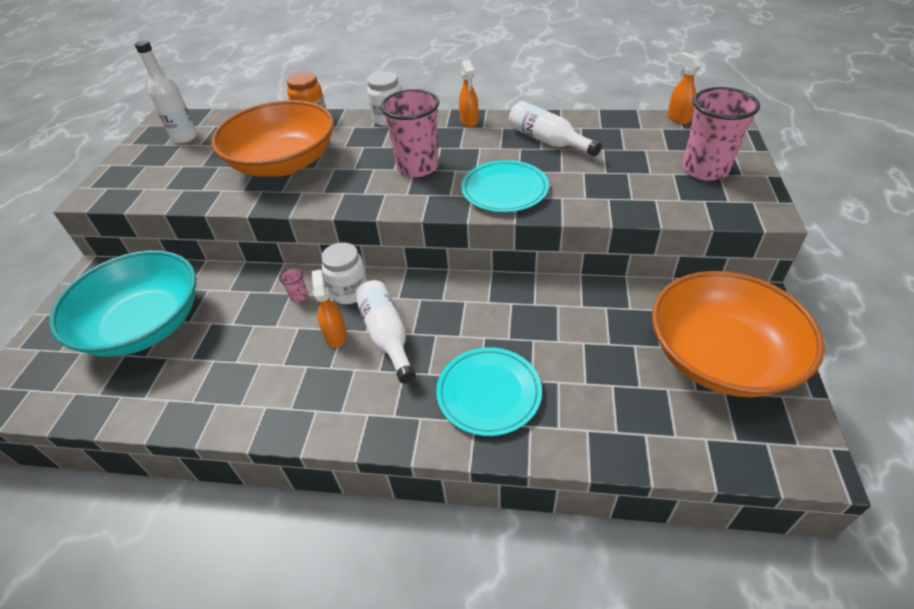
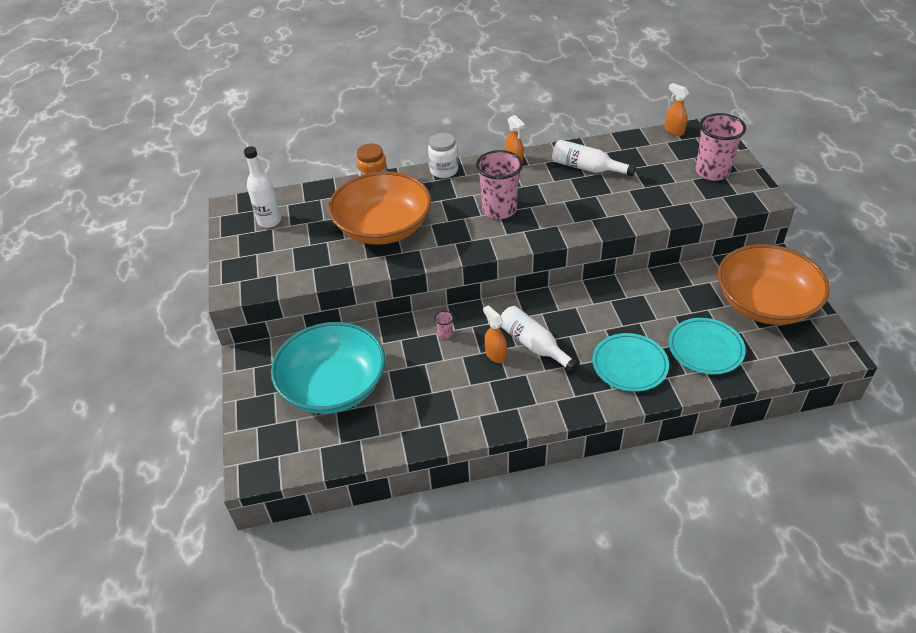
camera: 20 degrees left, 0 degrees up
white jar [321,242,368,304] -> none
turquoise plate [461,160,549,212] -> turquoise plate moved to [669,318,746,375]

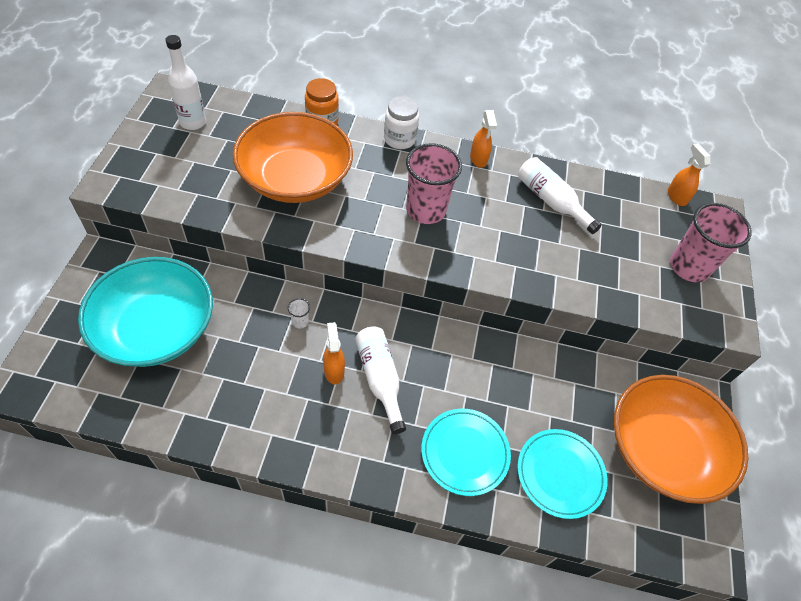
camera: 15 degrees right, 10 degrees up
pink cup [434,311,454,339] -> white cup [288,298,310,329]

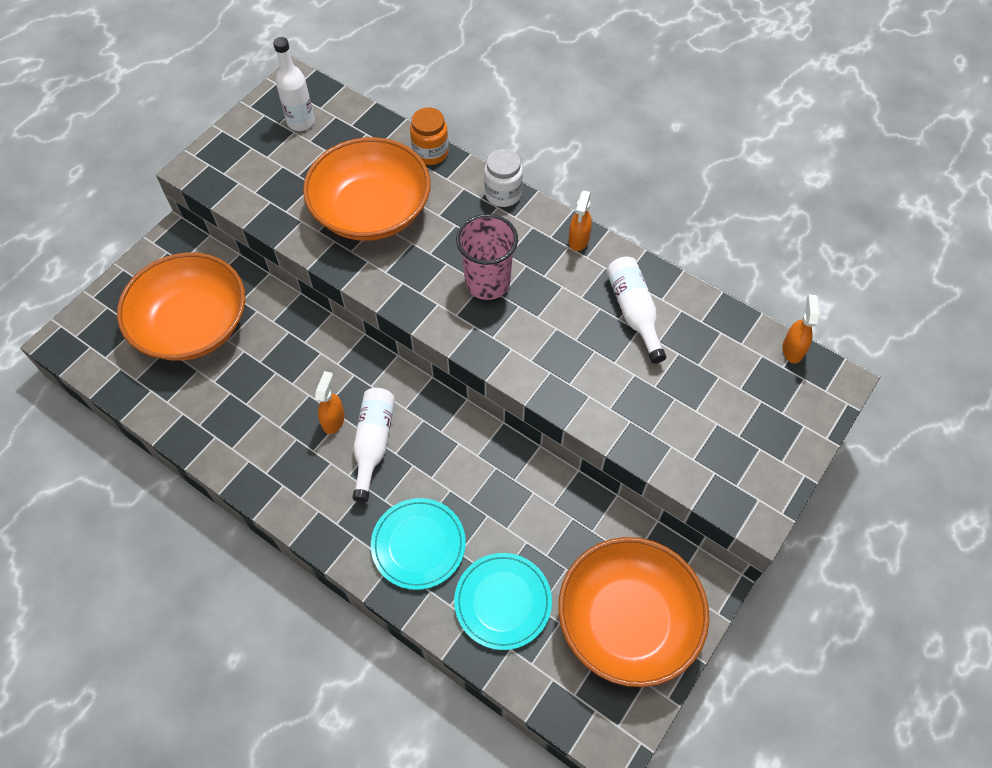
camera: 30 degrees right, 5 degrees up
turquoise bowl [78,257,213,367] -> orange bowl [117,252,245,361]
white cup [288,298,310,329] -> none
pink cup [670,203,752,282] -> none

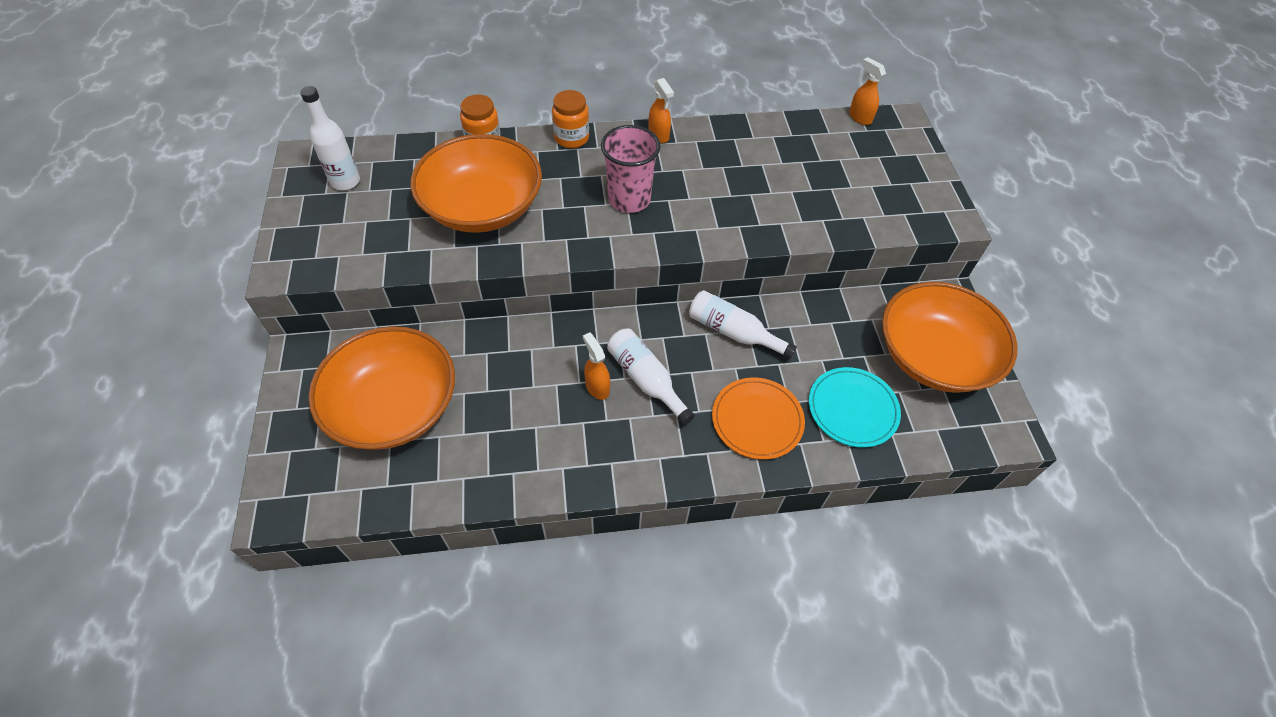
camera: 45 degrees left, 5 degrees down
turquoise plate [371,498,466,590] -> orange plate [712,378,805,460]
white jar [484,149,523,207] -> orange jar [552,90,589,148]
white bottle [606,257,666,364] -> white bottle moved to [689,290,797,359]

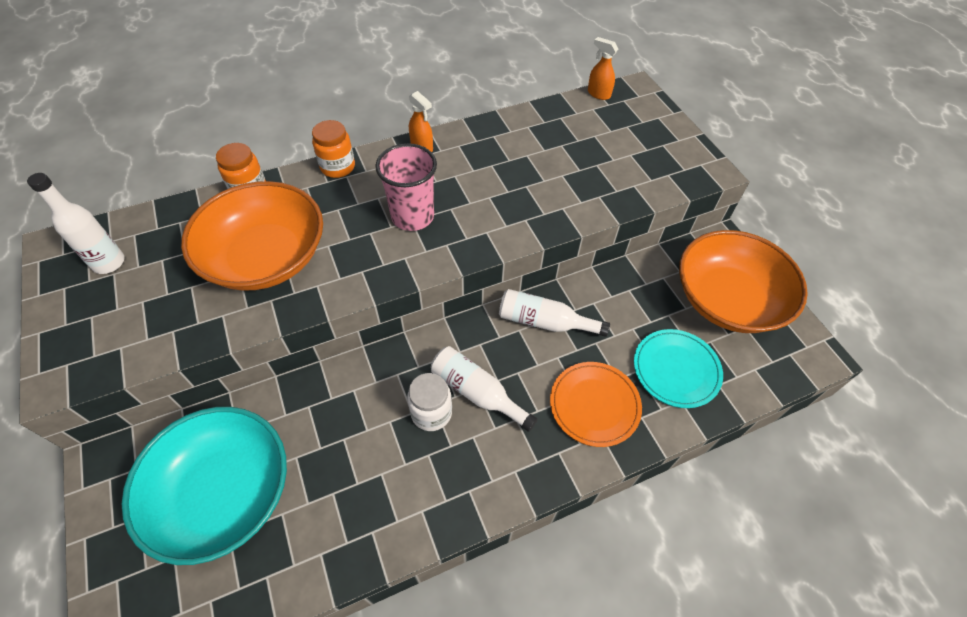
camera: 15 degrees left, 0 degrees up
orange bowl [308,326,455,450] -> turquoise bowl [122,407,287,565]
orange spray bottle [583,333,610,400] -> white jar [407,373,452,431]

